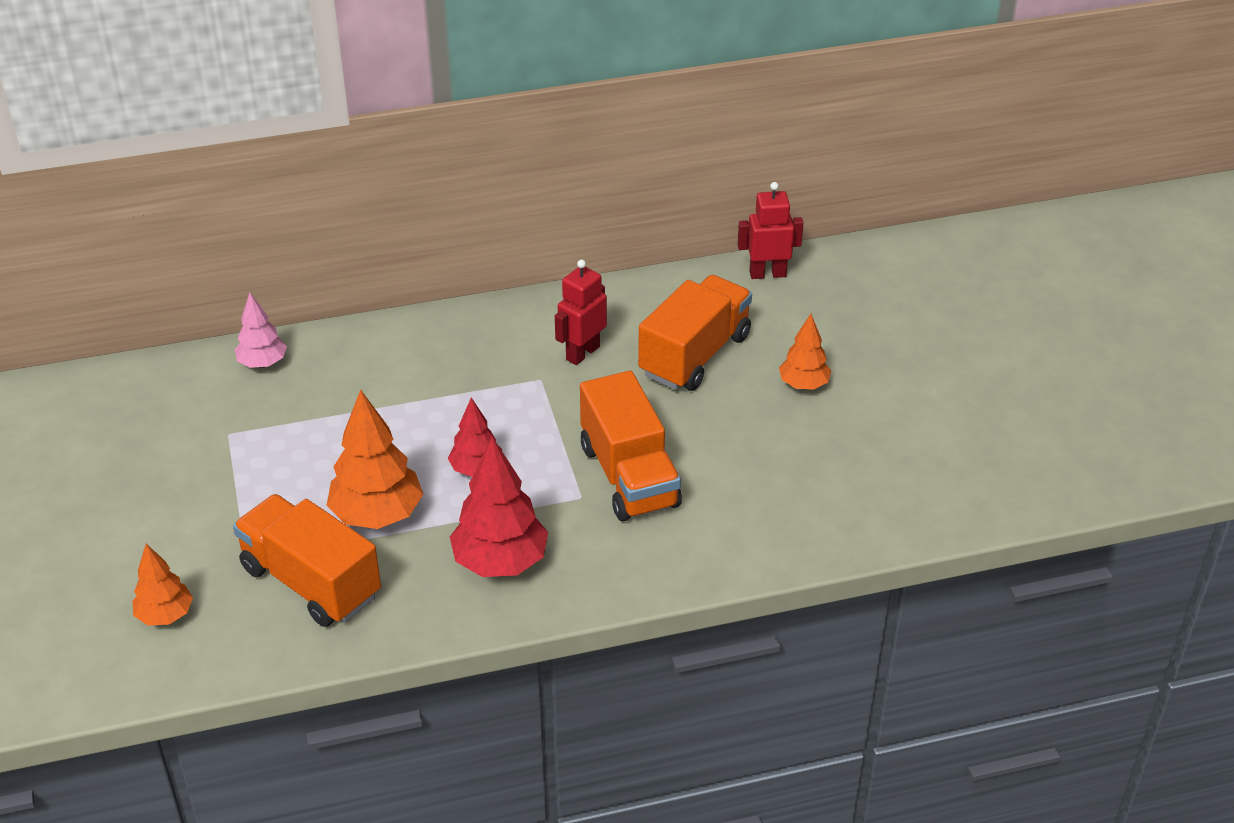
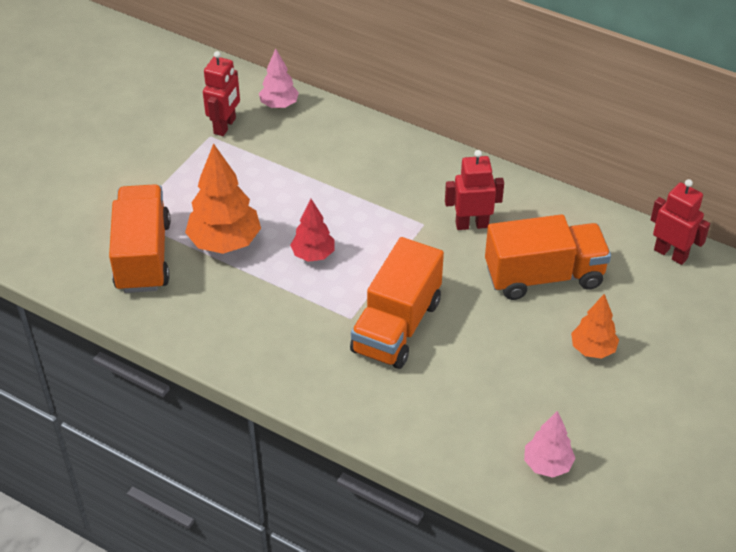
camera: 45 degrees right, 5 degrees up
orange tree [132,544,193,626] -> none
red tree [450,437,548,577] -> none
none -> red robot [203,51,240,136]
none -> pink tree [524,411,576,478]

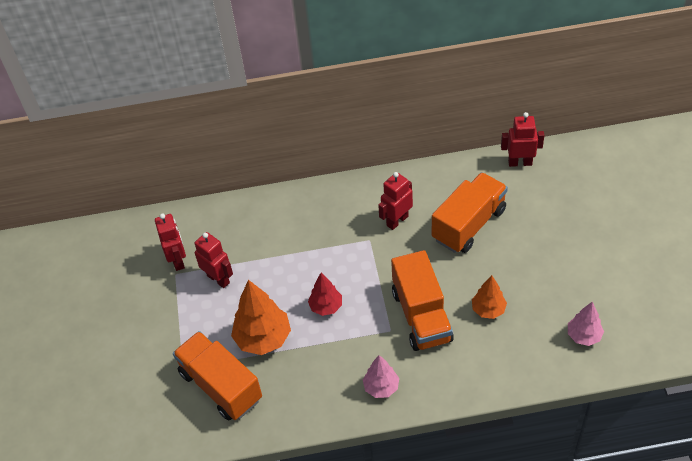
camera: 35 degrees left, 5 degrees up
pink tree [259,49,299,108] -> pink tree moved to [363,355,399,398]
orange tree [571,294,619,359] -> orange tree moved to [472,275,507,319]
none -> red robot [195,232,233,288]

